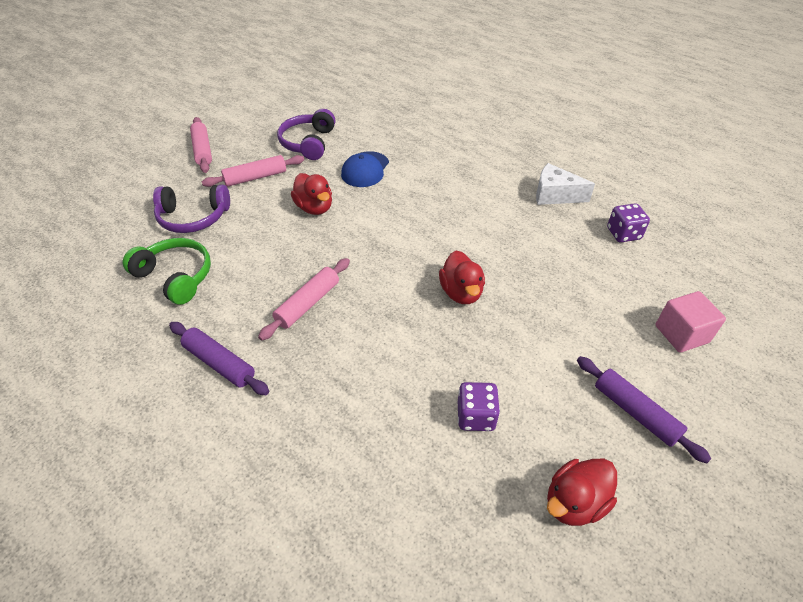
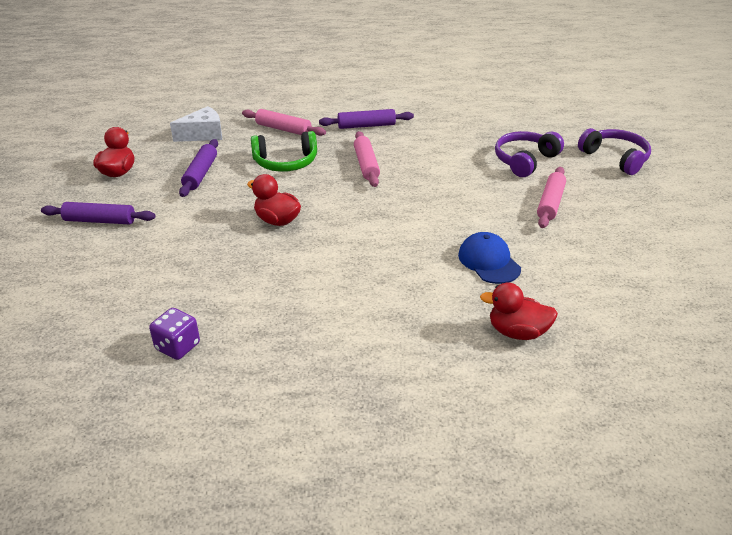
camera: 135 degrees right, 10 degrees down
green headphones [123,238,211,305] -> green headphones moved to [251,131,317,172]
pink rolling pin [190,117,212,173] -> pink rolling pin moved to [242,109,326,136]
purple headphones [277,109,336,160] -> purple headphones moved to [578,128,651,175]
red duck [291,173,332,215] -> red duck moved to [480,283,558,340]
purple dice [458,382,500,431] -> purple rolling pin [179,139,218,197]
white cheese [536,163,595,205] -> white cheese moved to [170,106,222,142]
pink cube [655,291,726,353] -> none

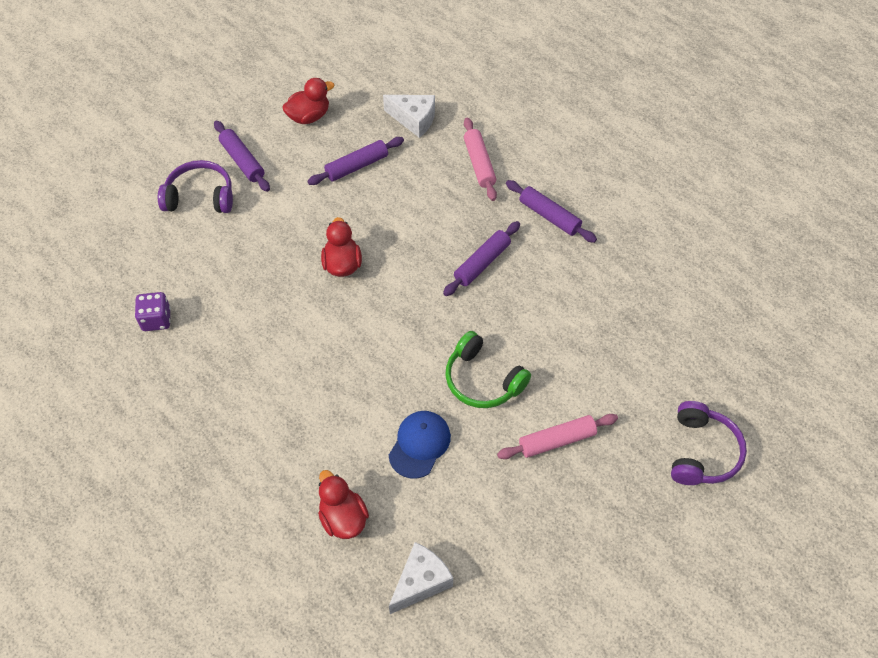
camera: 50 degrees right, 20 degrees up
green headphones [251,131,317,172] -> green headphones moved to [445,331,531,408]
pink rolling pin [354,131,380,187] -> purple rolling pin [443,221,520,296]
purple headphones [495,131,564,177] -> purple headphones moved to [158,160,233,213]
none -> white cheese [389,542,453,614]

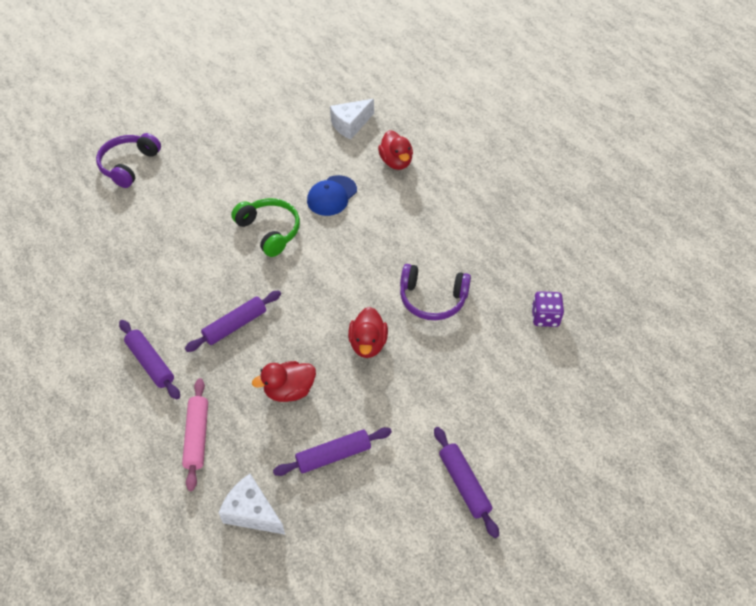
camera: 170 degrees left, 5 degrees down
purple headphones [158,160,233,213] -> purple headphones moved to [400,264,471,320]
red duck [282,78,334,124] -> red duck moved to [252,361,316,402]
pink rolling pin [497,414,618,459] -> none

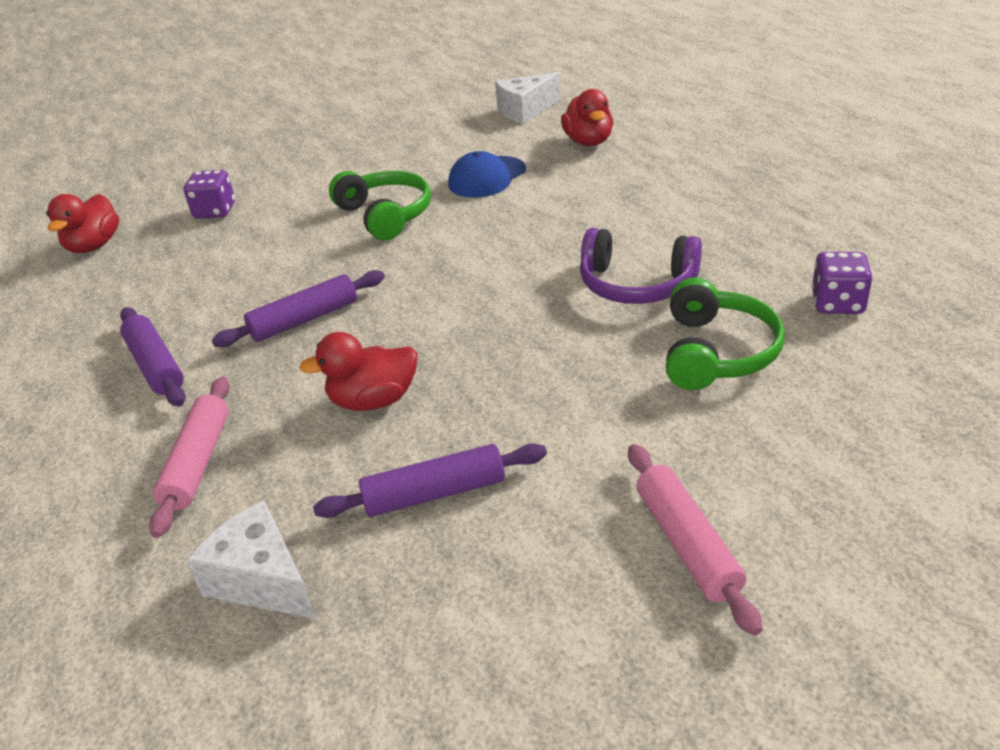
camera: 10 degrees right, 15 degrees down
purple headphones [96,133,161,188] -> none
red duck [348,307,388,358] -> red duck moved to [46,194,119,253]
purple rolling pin [434,427,499,538] -> pink rolling pin [628,444,762,636]
none -> purple dice [183,170,235,218]
none -> green headphones [666,277,785,390]

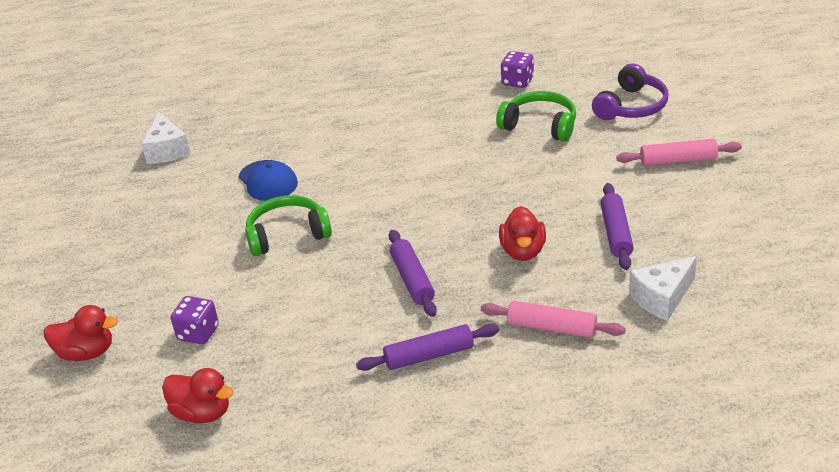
camera: 75 degrees left, 0 degrees up
red duck [561,89,613,146] -> red duck moved to [44,305,118,361]
purple headphones [580,228,702,304] -> purple headphones moved to [592,63,668,120]

